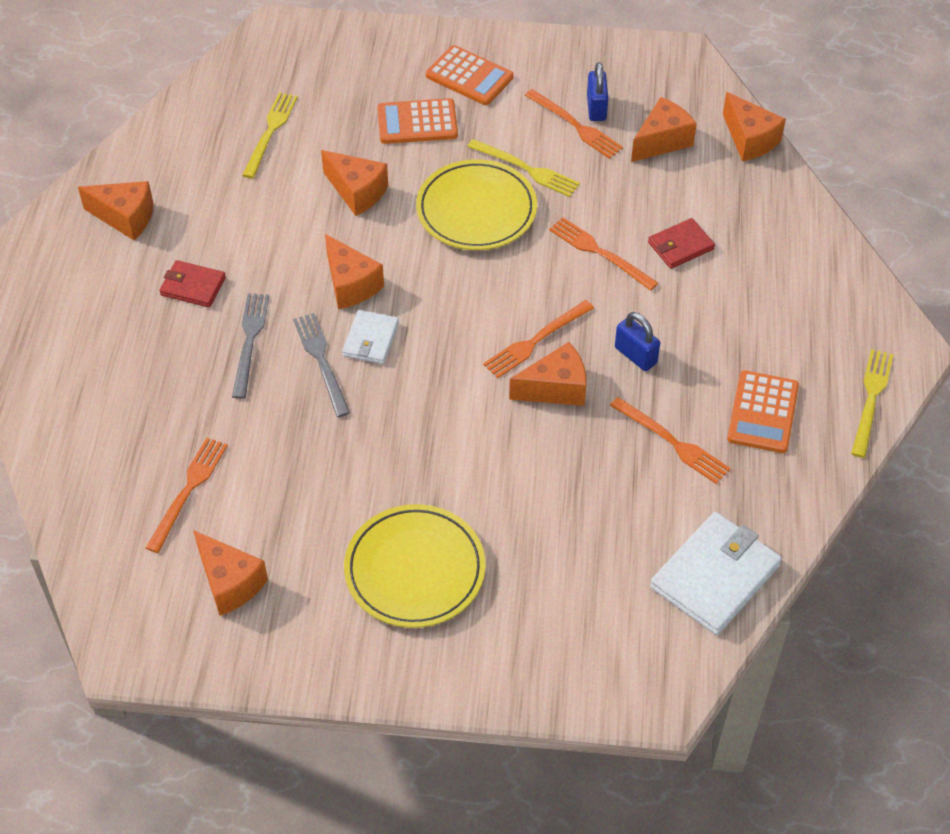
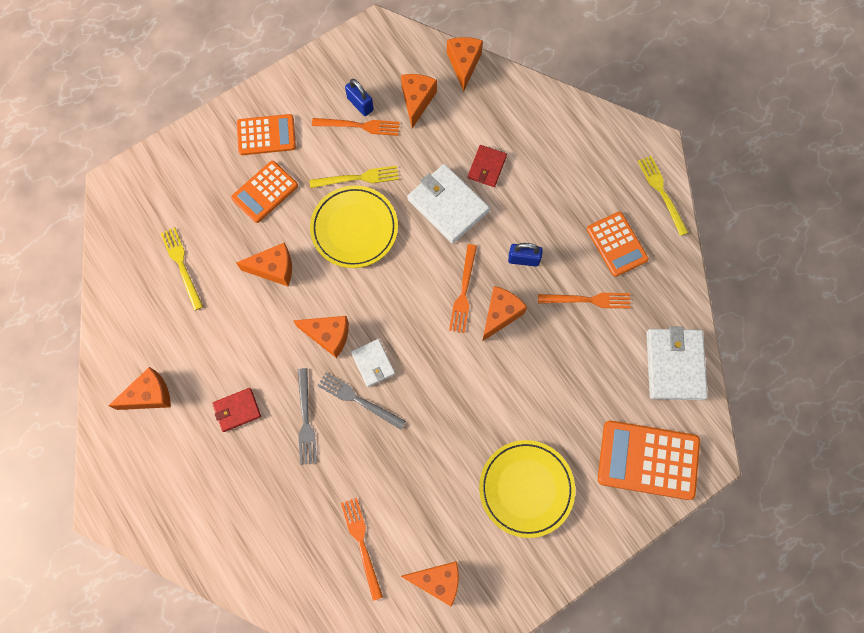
camera: 40 degrees left, 20 degrees up
grey fork [232,293,270,399] -> grey fork turned 150 degrees counterclockwise [298,368,317,465]
orange fork [549,217,658,291] -> white wallet [407,164,490,244]
orange cheese [723,92,786,161] -> orange cheese turned 105 degrees counterclockwise [447,37,483,92]
none -> orange calculator [598,420,700,500]

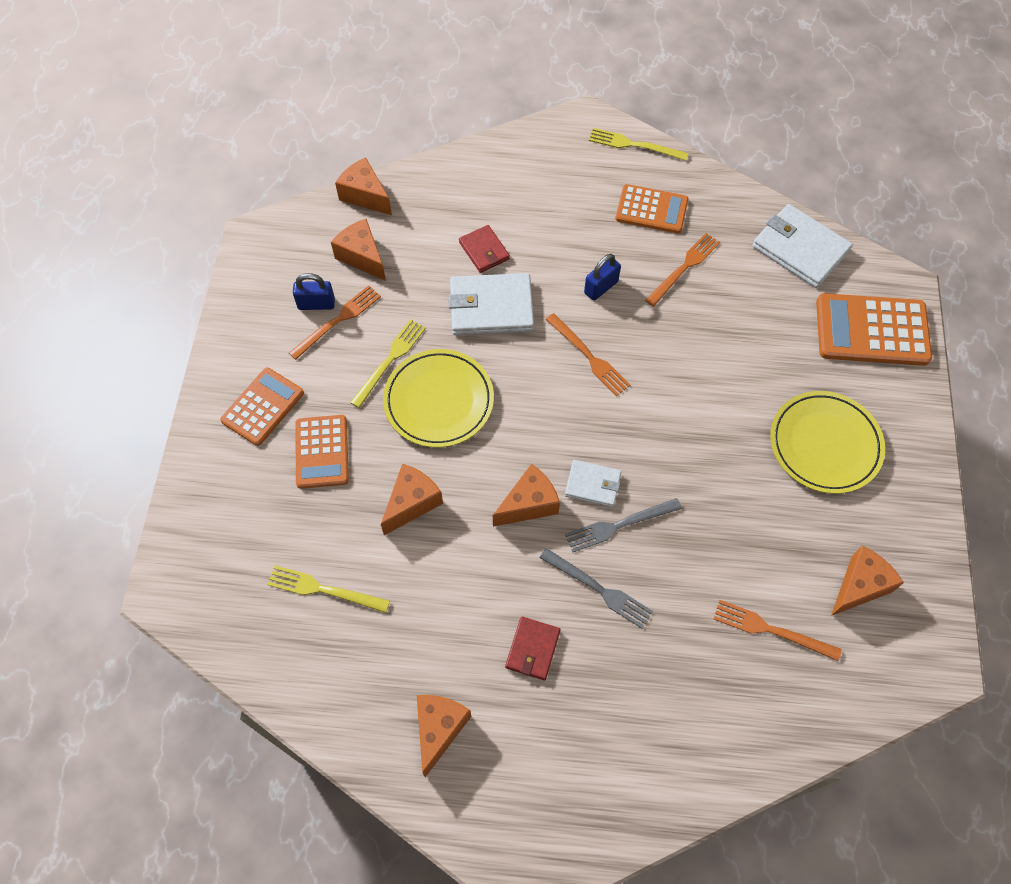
camera: 50 degrees left, 10 degrees down
orange cheese [482,286,527,342] -> none
orange calculator [598,420,700,500] -> orange calculator turned 45 degrees clockwise [816,293,932,366]

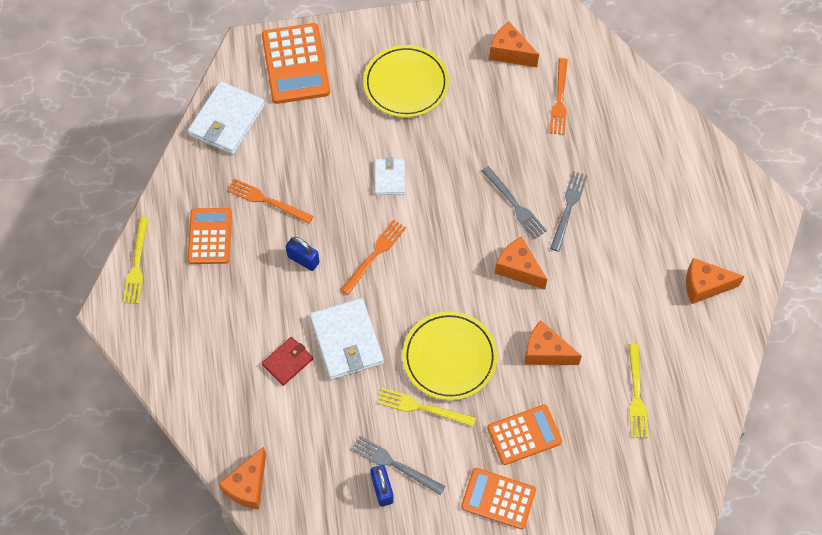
camera: 105 degrees left, 0 degrees up
orange fork [289,285,381,360] -> grey fork [351,436,446,495]
orange cheese [331,219,386,281] -> none
red wallet [505,617,560,680] -> none
white wallet [565,460,621,507] -> white wallet moved to [375,157,405,195]

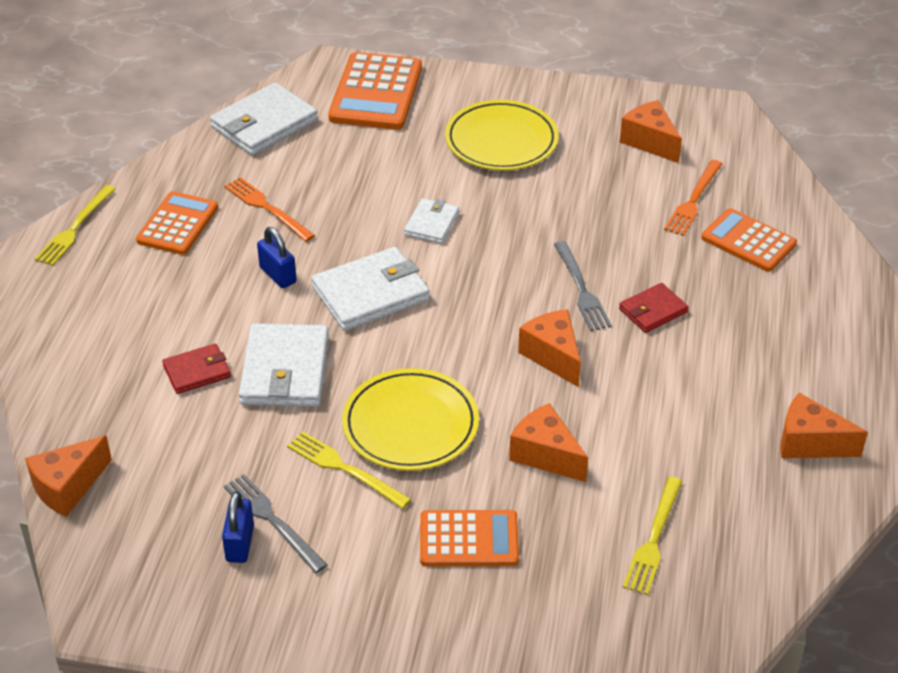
camera: 20 degrees right, 20 degrees down
orange fork [341,220,406,295] -> white wallet [311,247,430,331]
orange calculator [461,468,536,529] -> orange calculator moved to [701,208,797,272]
grey fork [550,171,588,252] -> red wallet [619,283,689,333]

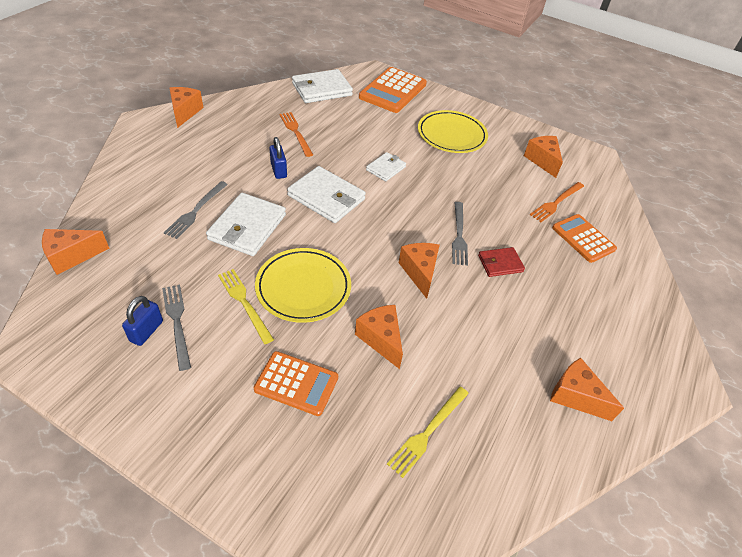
camera: 15 degrees right, 5 degrees up
yellow fork [35,185,116,266] -> orange cheese [169,87,203,128]
orange calculator [136,191,218,255] -> none
red wallet [162,343,231,394] -> grey fork [164,181,228,239]
white wallet [311,247,430,331] -> white wallet turned 45 degrees clockwise [287,166,366,223]

